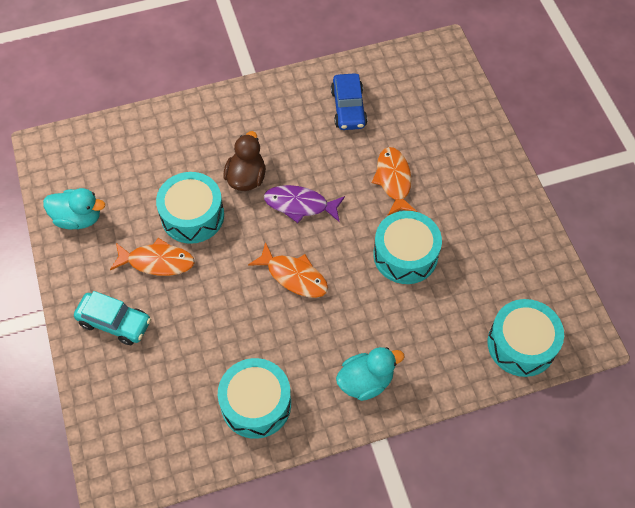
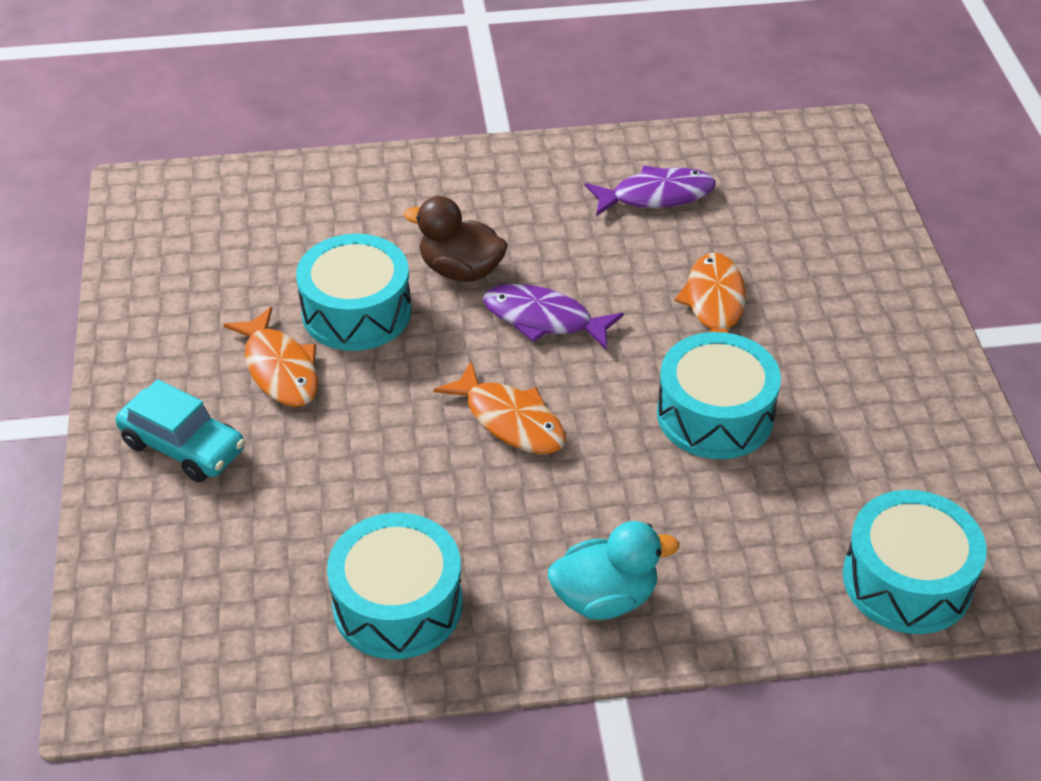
camera: 10 degrees right, 15 degrees down
turquoise duck [43,188,105,230] -> none
orange fish [110,238,195,276] -> orange fish turned 45 degrees clockwise [223,307,318,407]
brown duck [224,131,266,191] -> brown duck turned 90 degrees counterclockwise [404,196,508,282]
blue car [331,73,367,130] -> purple fish [585,166,716,216]

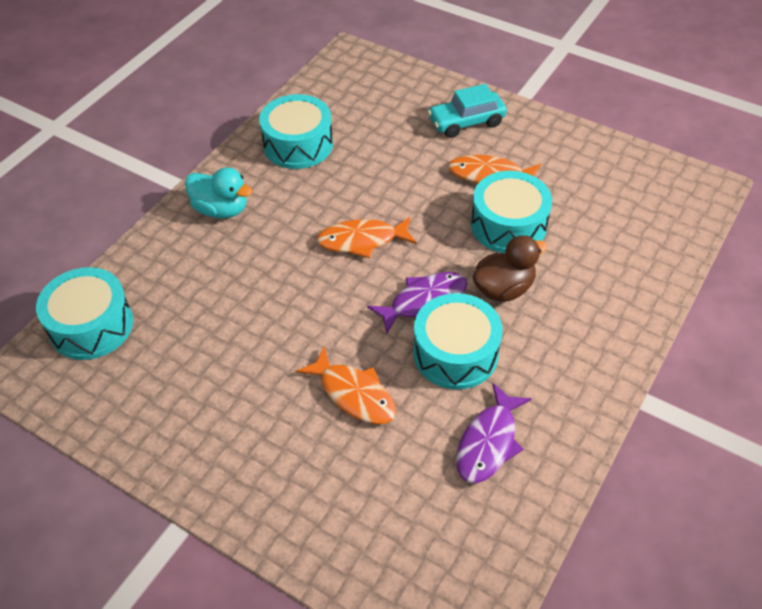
camera: 130 degrees right, 5 degrees up
turquoise duck [548,521,679,620] -> turquoise duck turned 90 degrees counterclockwise [185,167,253,219]
turquoise drum [657,332,781,459] -> turquoise drum moved to [413,293,503,389]

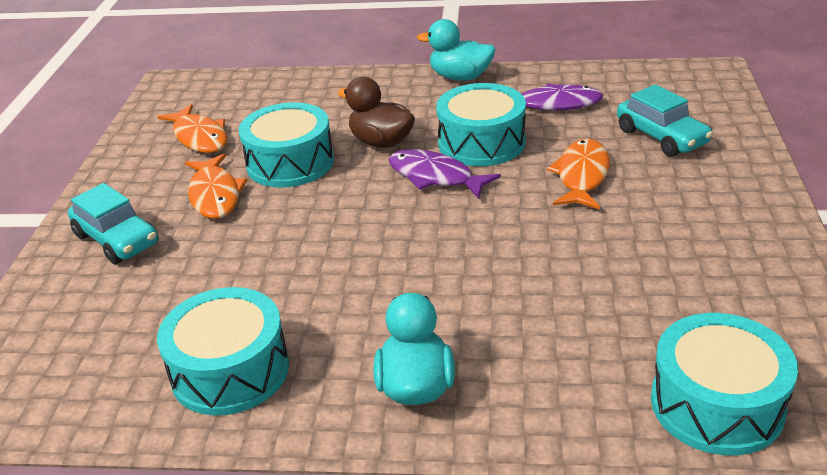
camera: 115 degrees left, 15 degrees down
orange fish [317,216,417,258] -> orange fish moved to [158,104,227,153]
none -> turquoise duck [417,19,495,81]
none -> turquoise car [617,84,713,157]

